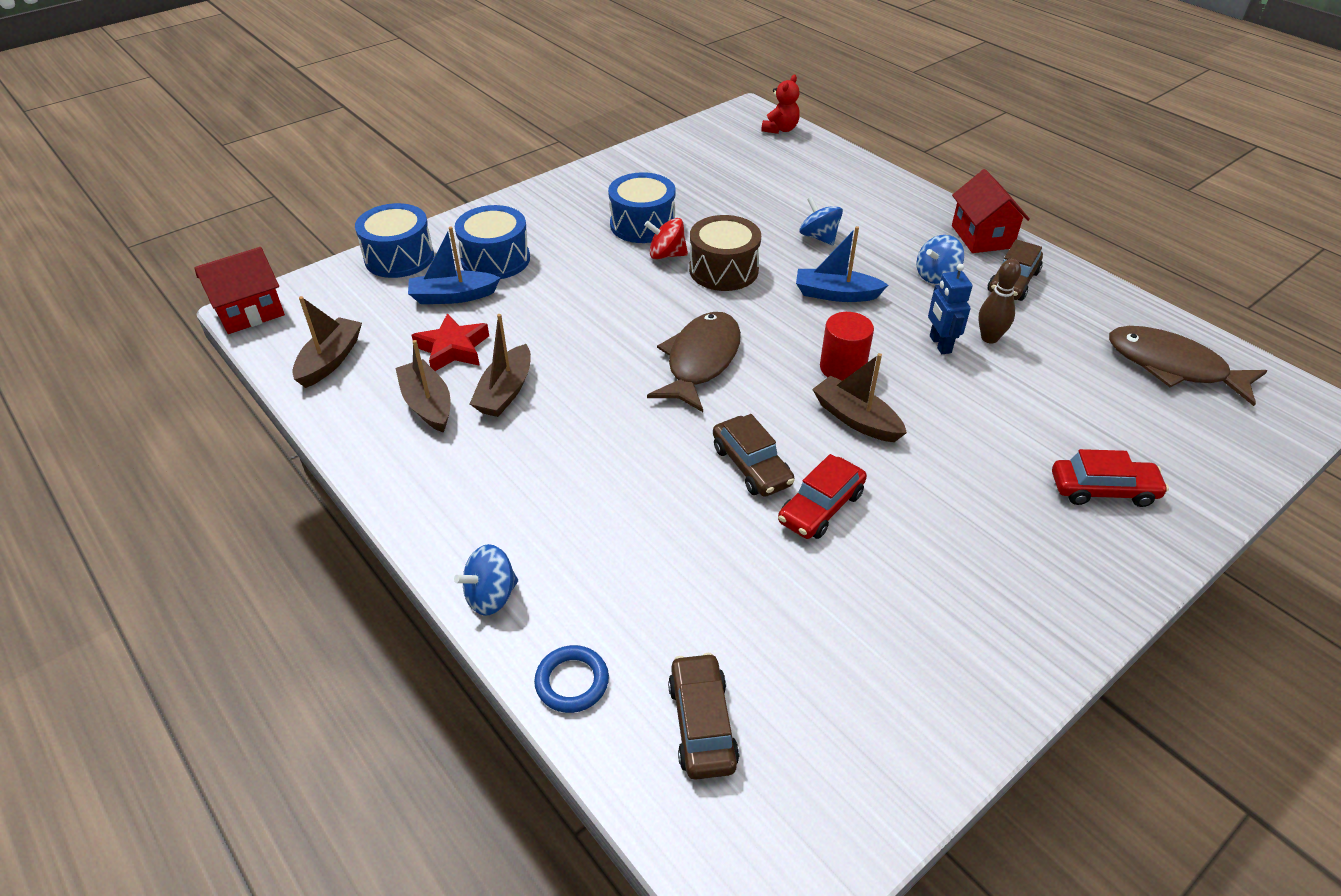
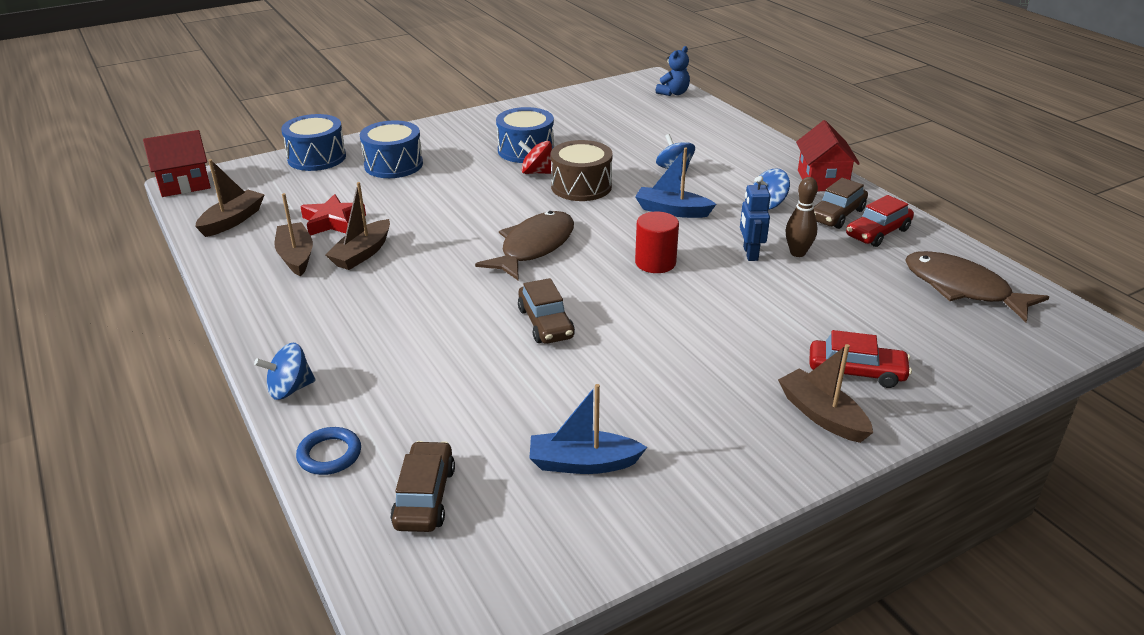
camera: 10 degrees right, 10 degrees down
blue boat [408,227,500,304] -> blue boat moved to [529,384,647,474]
red teddy bear [761,75,800,134] -> blue teddy bear [656,46,690,96]
red car [778,454,867,539] -> red car moved to [846,195,914,247]
brown boat [812,353,907,442] -> brown boat moved to [778,344,873,443]

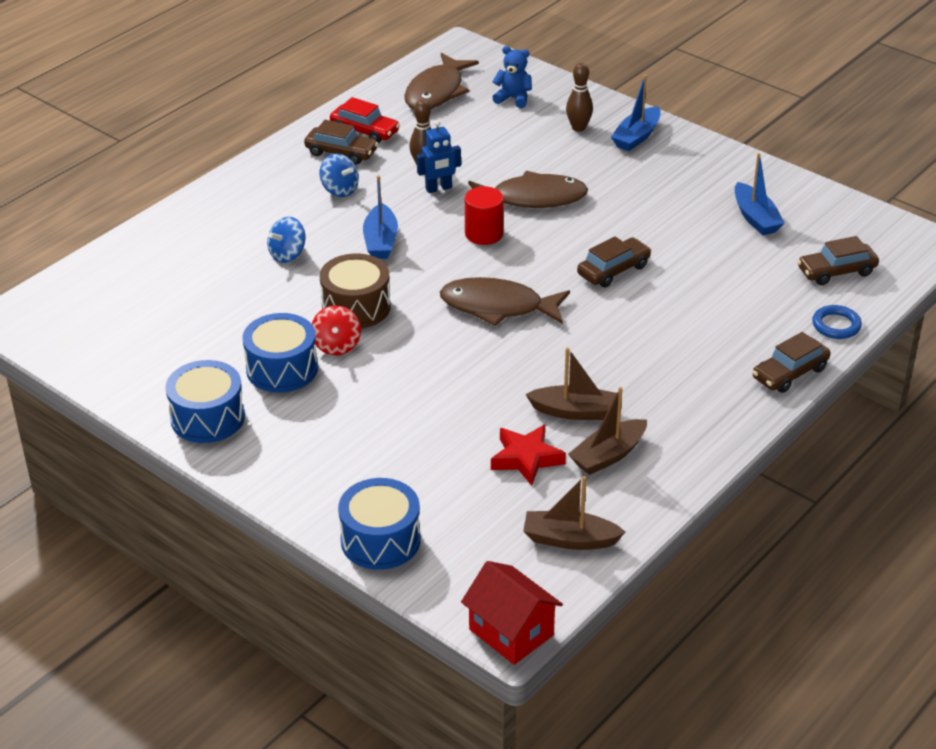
camera: 110 degrees left, 5 degrees up
blue spinning top [254,343,316,400] -> brown car [752,332,831,393]
blue drum [360,120,423,178] -> blue drum moved to [165,360,245,443]
blue teddy bear [656,46,690,96] -> blue teddy bear moved to [492,46,532,108]
brown boat [778,344,873,443] -> blue boat [611,75,661,151]
red house [796,120,860,191] -> none
red car [810,330,912,388] -> brown bowling pin [566,63,593,132]
none -> brown fish [468,171,588,208]

